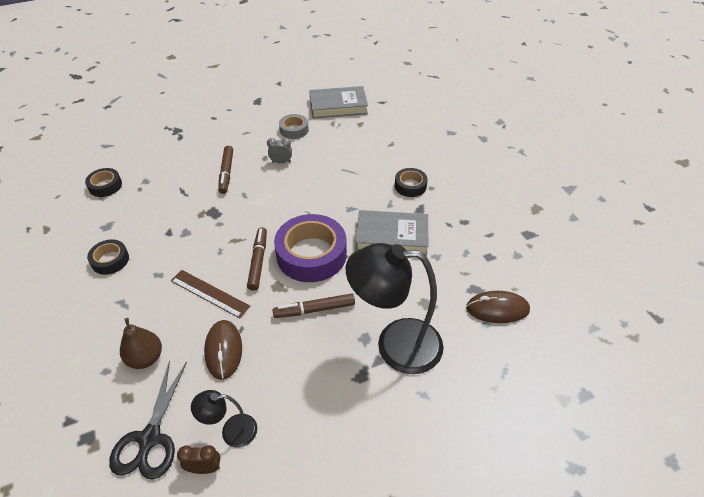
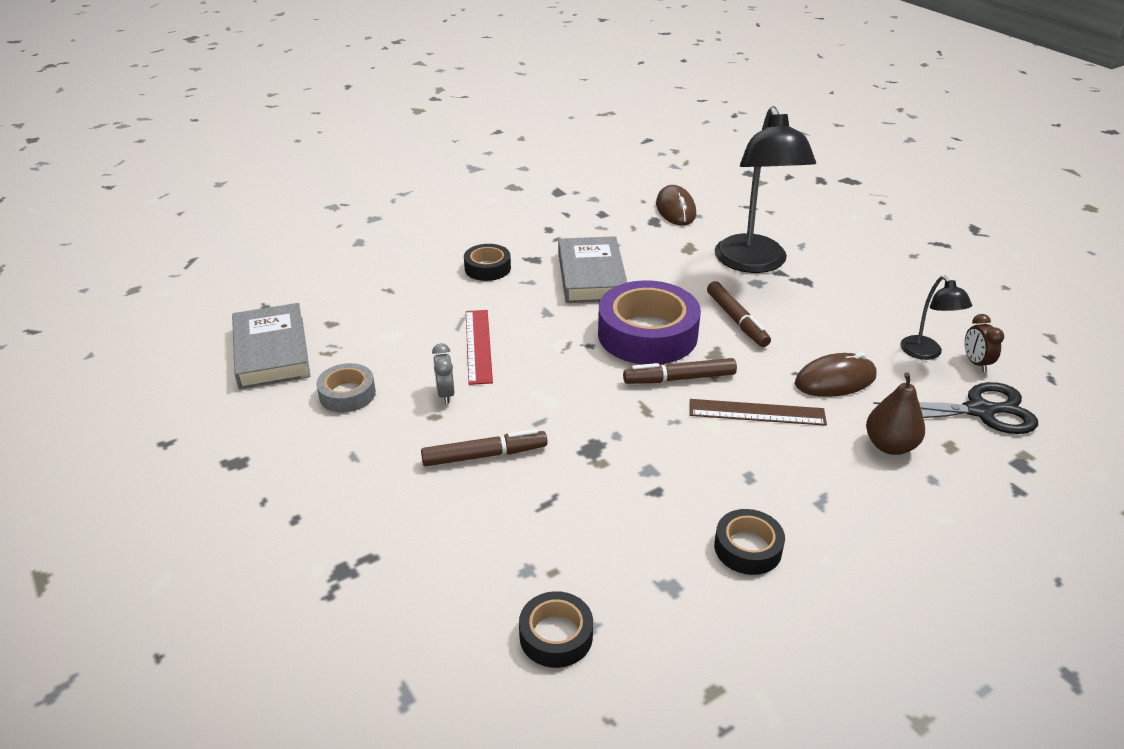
camera: 100 degrees left, 10 degrees down
brown ruler [171,270,250,318] -> brown ruler turned 75 degrees clockwise [690,399,827,426]
none -> red ruler [466,310,493,385]

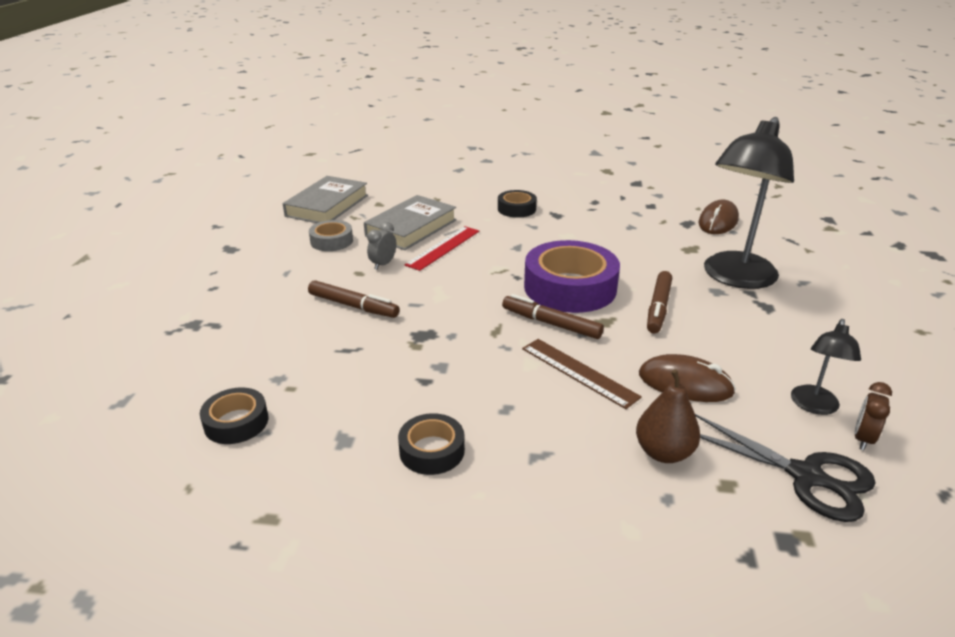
camera: 40 degrees right, 5 degrees down
grey book [558,236,627,303] -> grey book moved to [364,195,456,250]

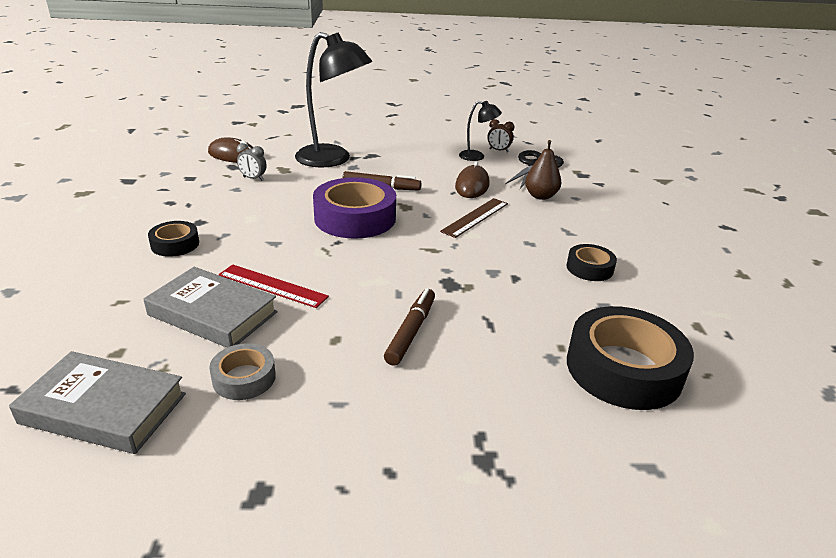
camera: 100 degrees left, 0 degrees up
black tape [200,387,268,444] -> black tape [567,306,694,410], size x1.95
grey clock [367,222,396,270] -> grey clock moved to [237,143,267,180]
brown marker [502,294,604,339] -> none

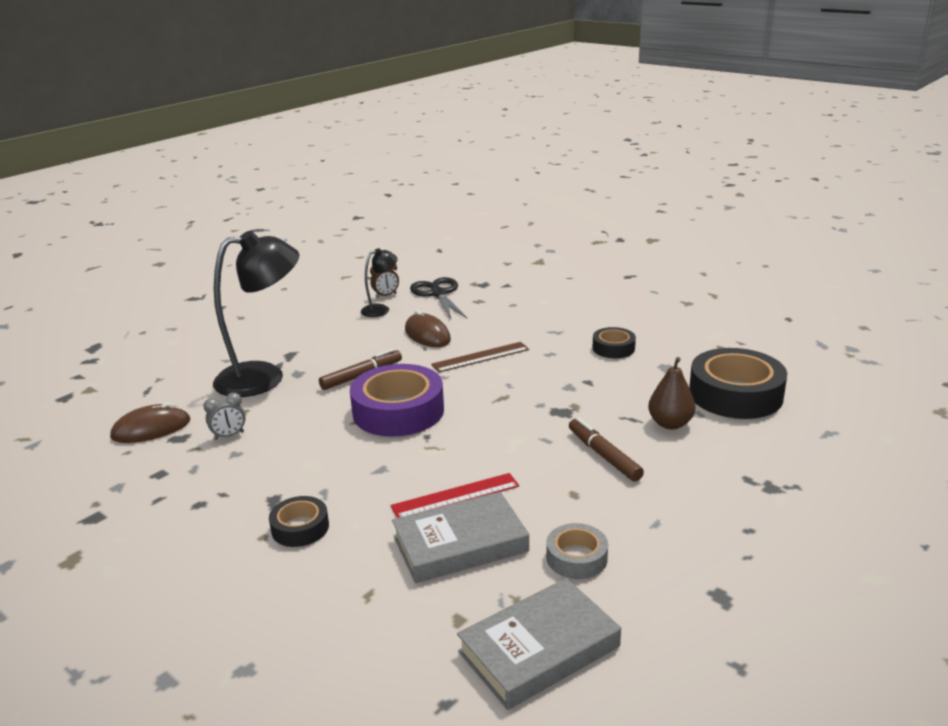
camera: 45 degrees left, 5 degrees down
brown ruler [440,198,508,238] -> brown ruler turned 75 degrees clockwise [431,342,529,373]
brown pear [525,140,561,200] -> brown pear moved to [648,357,695,429]

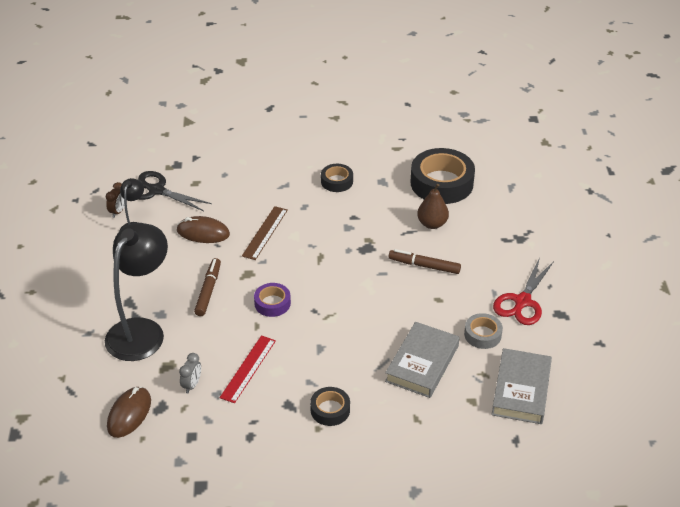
camera: 45 degrees left, 15 degrees up
purple tape [350,364,444,437] -> purple tape [254,283,291,317], size x0.51
red ruler [391,473,519,518] -> red ruler moved to [220,335,276,403]
none -> red scissors [493,258,554,325]

